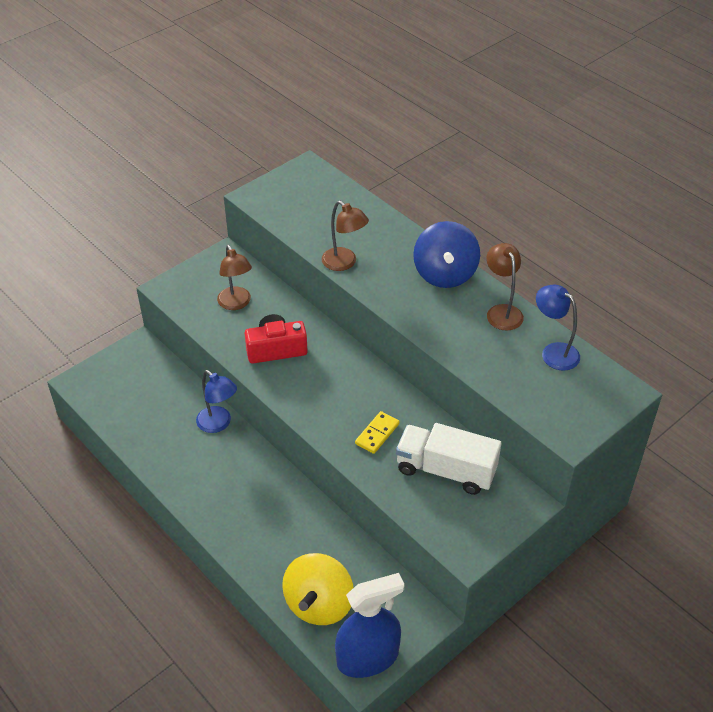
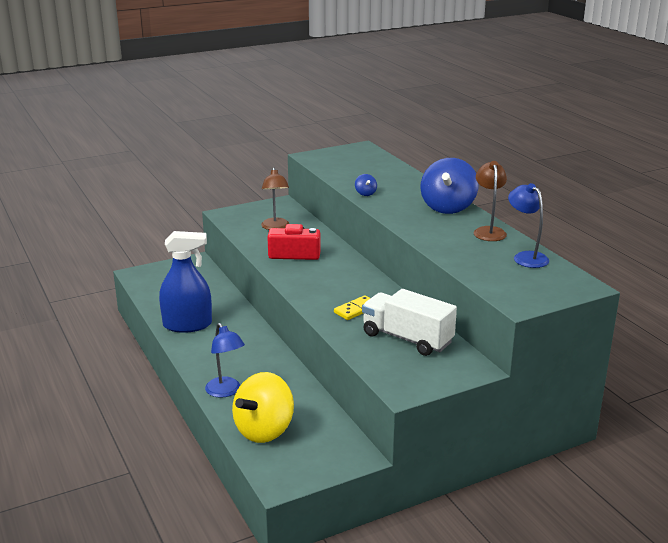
camera: 15 degrees right, 20 degrees down
blue lamp [196,370,237,433] -> blue lamp moved to [205,323,245,398]
brown lamp [321,201,369,271] -> blue spinning top [355,174,377,196]
blue spray bottle [335,573,405,678] -> blue spray bottle moved to [159,231,212,333]

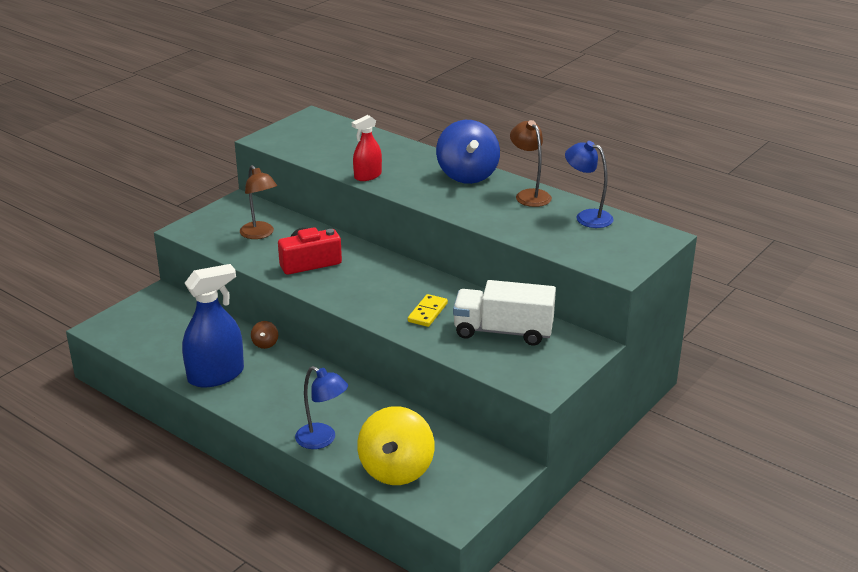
camera: 25 degrees left, 5 degrees up
blue spinning top [355,174,377,196] -> red spray bottle [352,115,382,181]
none -> brown spinning top [251,321,278,349]

